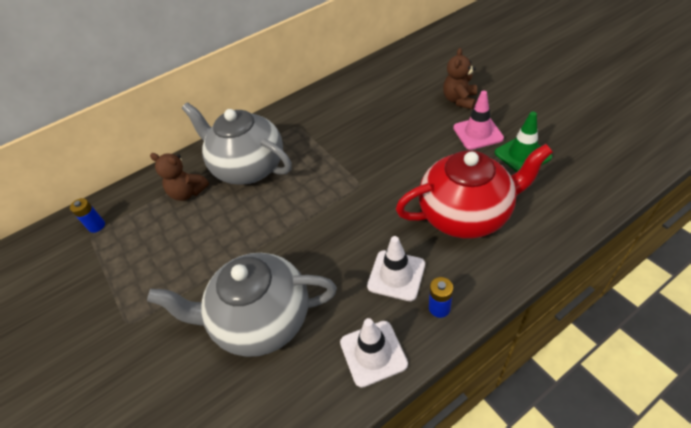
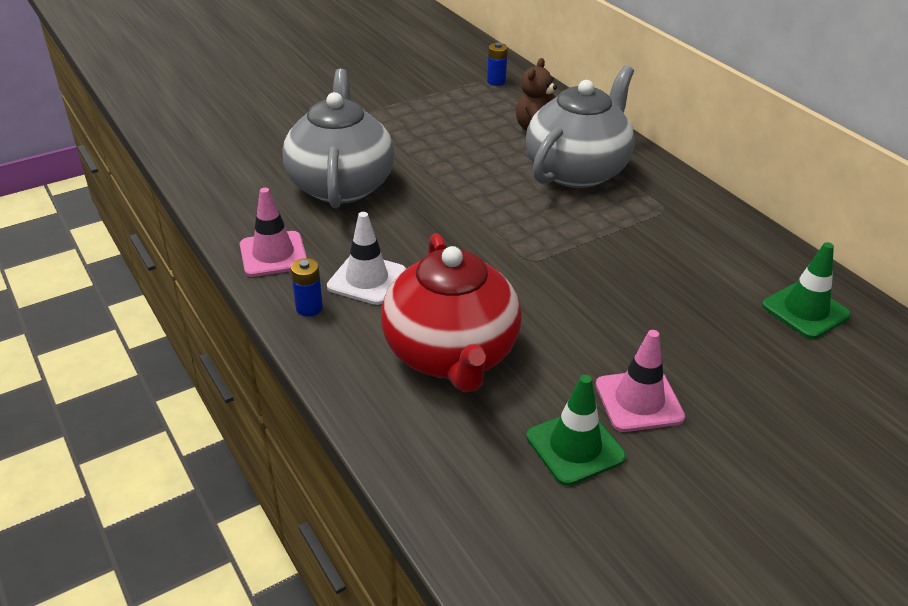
camera: 85 degrees right, 10 degrees down
white traffic cone [340,318,408,388] -> pink traffic cone [240,188,307,277]
brown teddy bear [443,48,477,109] -> none
none -> green traffic cone [762,242,851,339]

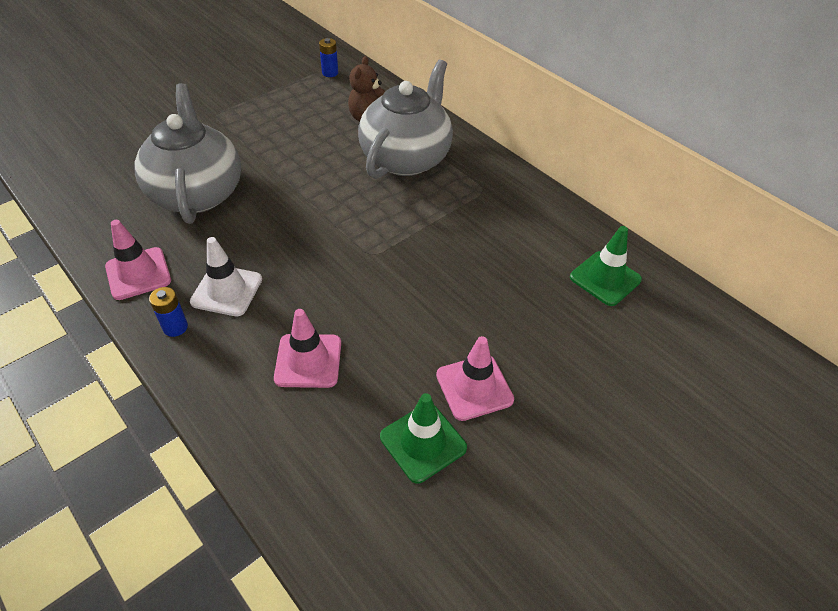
camera: 10 degrees left, 10 degrees up
red teapot [381,233,522,392] -> pink traffic cone [274,309,341,388]

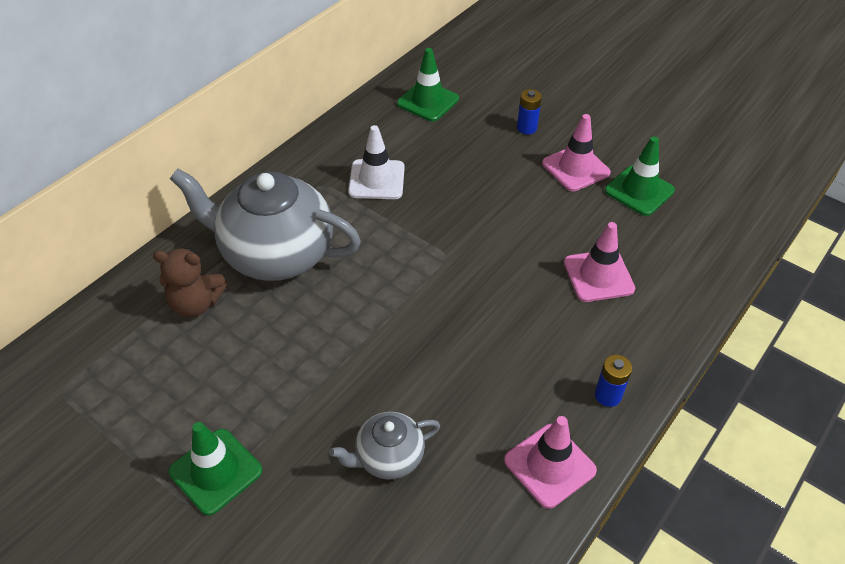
camera: 100 degrees left, 0 degrees up
grey teapot [134,83,241,224] -> grey teapot [329,412,440,480], size x0.50
white traffic cone [190,237,262,316] -> white traffic cone moved to [348,125,405,199]
blue battery [319,38,338,77] -> blue battery moved to [517,89,542,134]
none -> green traffic cone [169,422,262,516]

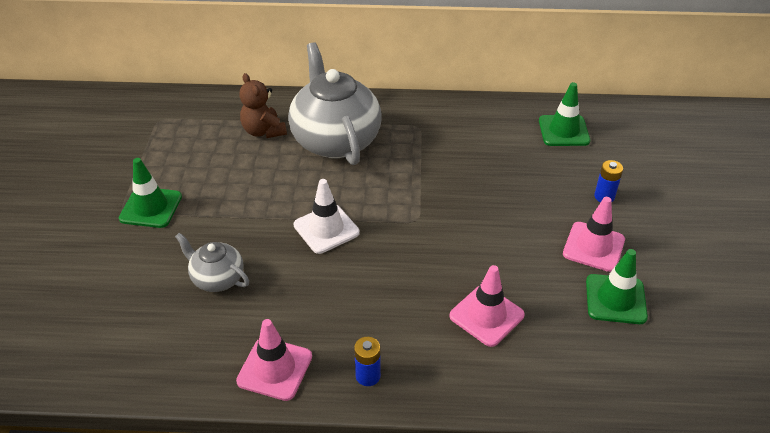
camera: 55 degrees right, 5 degrees down
white traffic cone [348,125,405,199] -> white traffic cone moved to [294,179,360,254]

